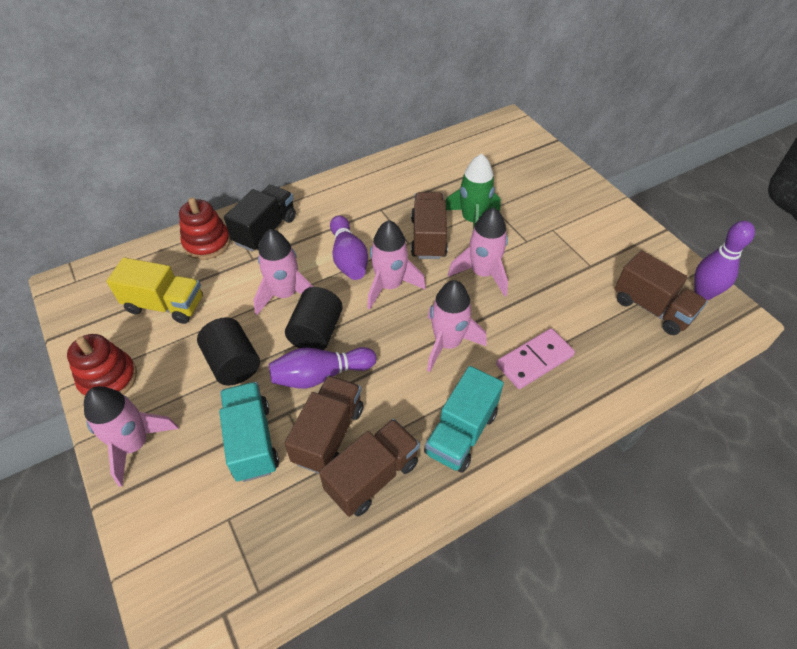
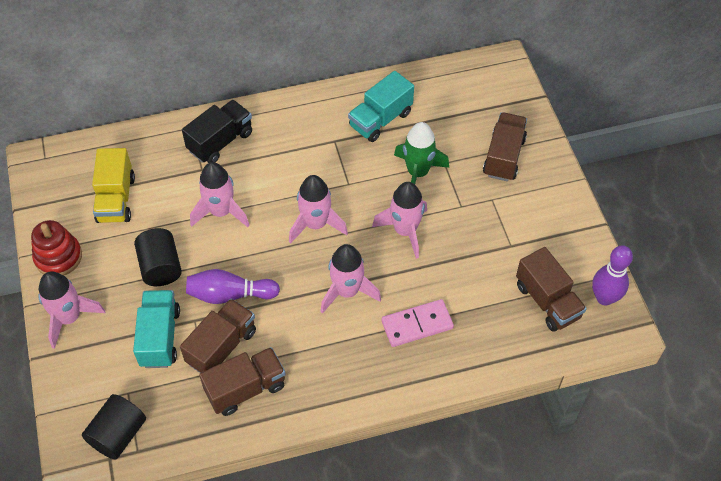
camera: 15 degrees right, 5 degrees up
yellow truck [106,257,203,324] -> yellow truck turned 60 degrees clockwise [92,148,135,223]
red stacking toy [179,197,231,260] -> none
black cylinder [285,287,343,350] -> black cylinder moved to [82,394,146,460]
purple bowling pin [330,216,368,280] -> none
brown truck [411,192,448,259] -> brown truck moved to [483,112,527,181]
turquoise truck [424,366,504,473] -> turquoise truck moved to [348,71,414,142]

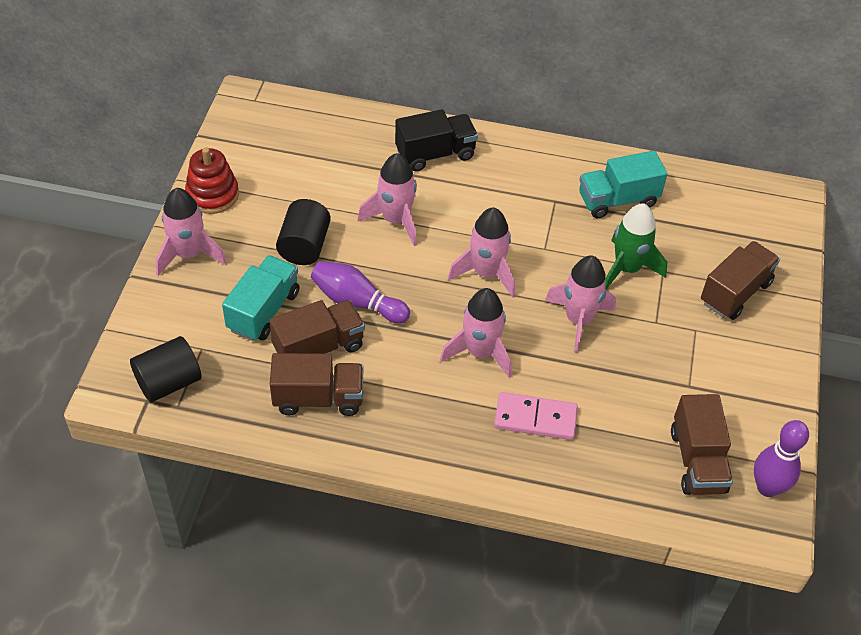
camera: 25 degrees right, 5 degrees down
yellow truck [92,148,135,223] -> none

